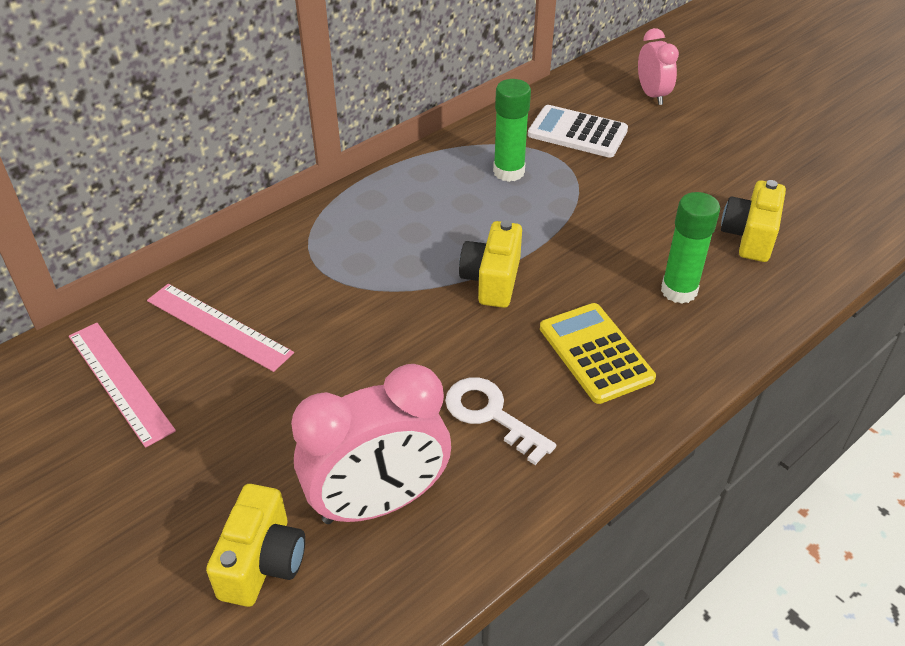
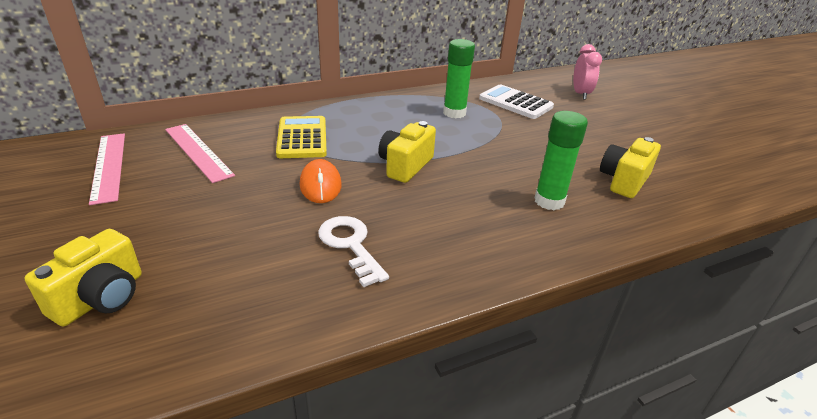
camera: 15 degrees right, 10 degrees down
pink clock [291,364,451,524] -> none
yellow calculator [540,303,656,404] -> yellow calculator moved to [276,116,327,158]
none -> orange mouse [299,159,342,203]

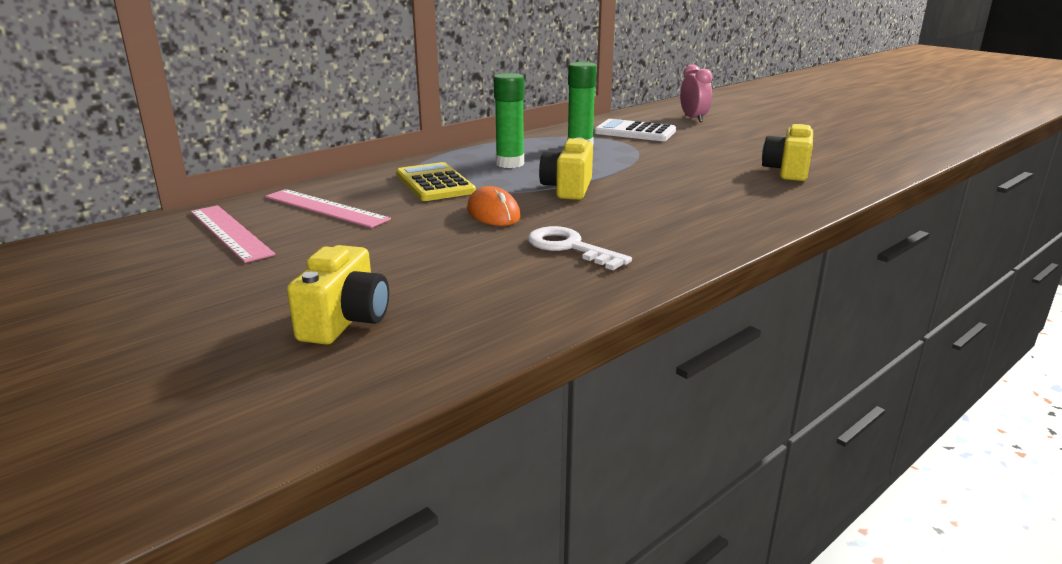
camera: 15 degrees left, 10 degrees down
green glue stick [534,111,588,210] -> green glue stick moved to [494,73,524,168]

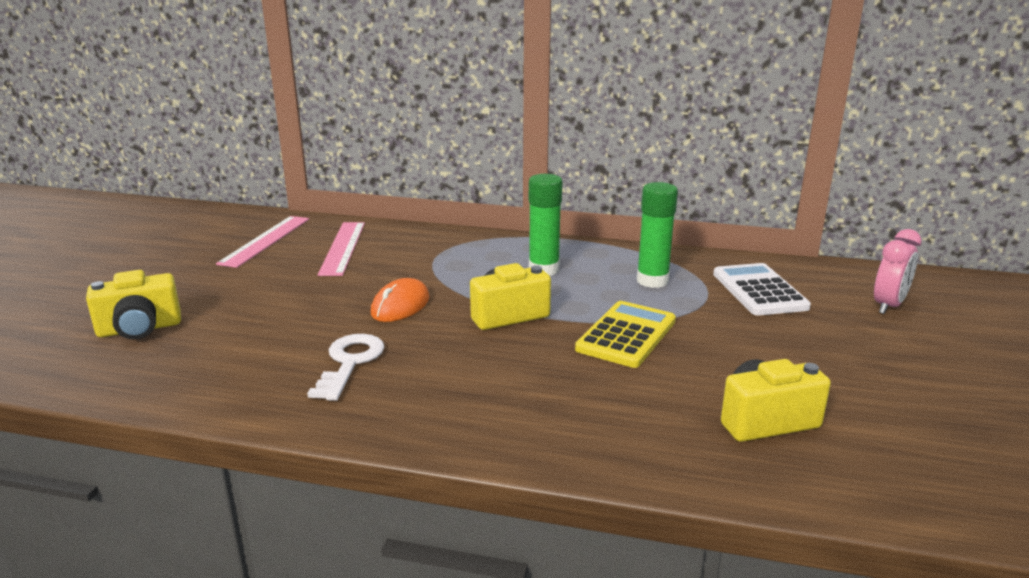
camera: 55 degrees right, 0 degrees up
yellow calculator [396,162,476,201] -> yellow calculator moved to [575,301,676,368]

